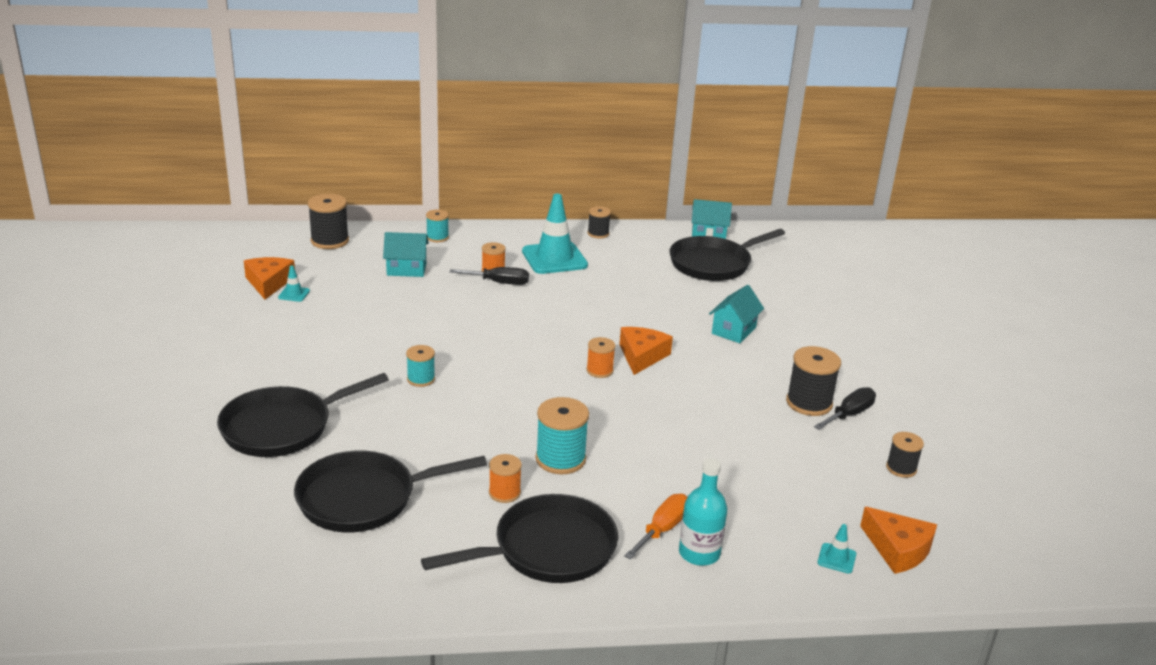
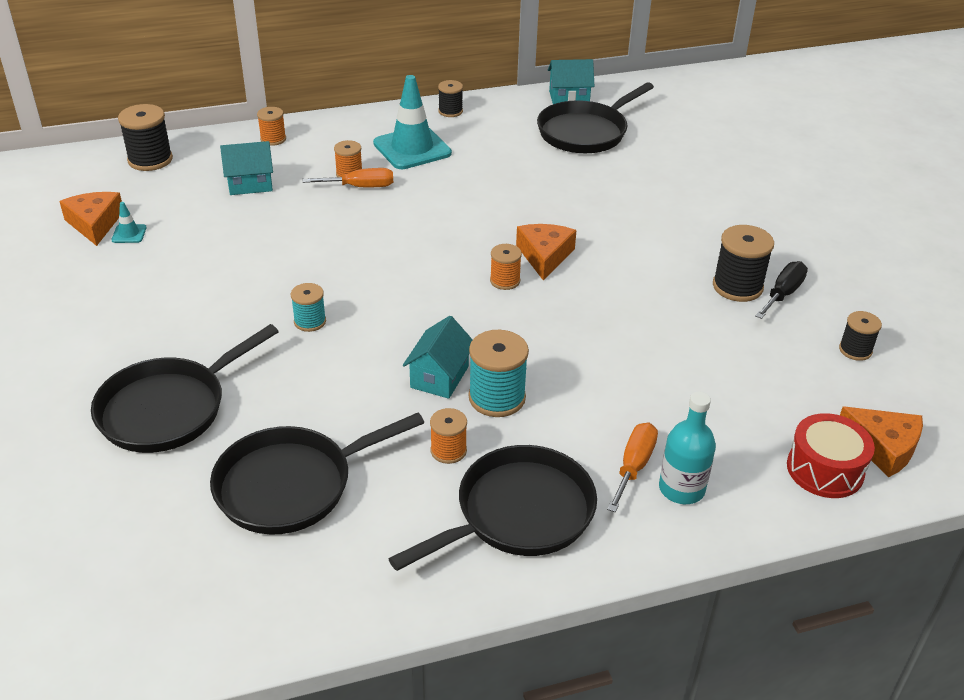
camera: 10 degrees left, 10 degrees up
turquoise spool [426,209,449,242] -> orange spool [257,107,286,146]
black screwdriver [450,267,529,285] -> orange screwdriver [303,168,393,187]
turquoise house [709,285,764,343] -> turquoise house moved to [403,316,473,399]
turquoise traffic cone [818,524,856,573] -> red drum [787,413,875,498]

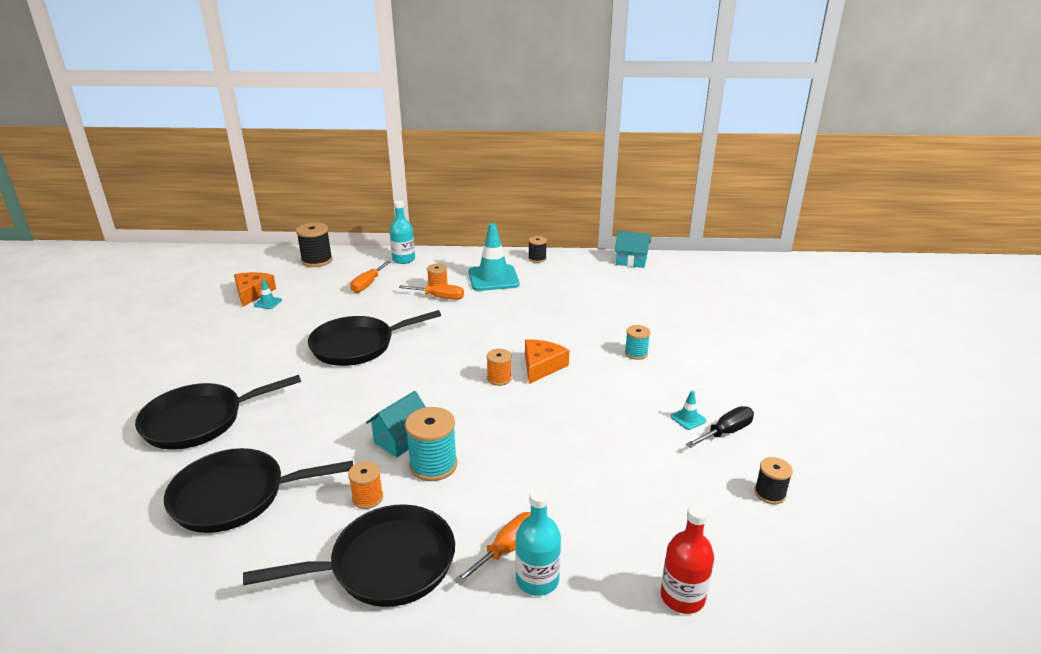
camera: 20 degrees right, 10 degrees down
turquoise house [220,141,273,195] -> orange screwdriver [350,261,390,293]
orange spool [257,107,286,146] -> turquoise bottle [389,200,415,264]
turquoise spool [291,283,326,332] -> turquoise spool moved to [625,325,650,360]
black pan [537,82,654,153] -> black pan moved to [308,310,441,366]
black spool [713,225,774,302] -> turquoise traffic cone [670,390,707,430]
red drum [787,413,875,498] -> red bottle [661,504,714,614]
orange cheese [840,407,923,477] -> none

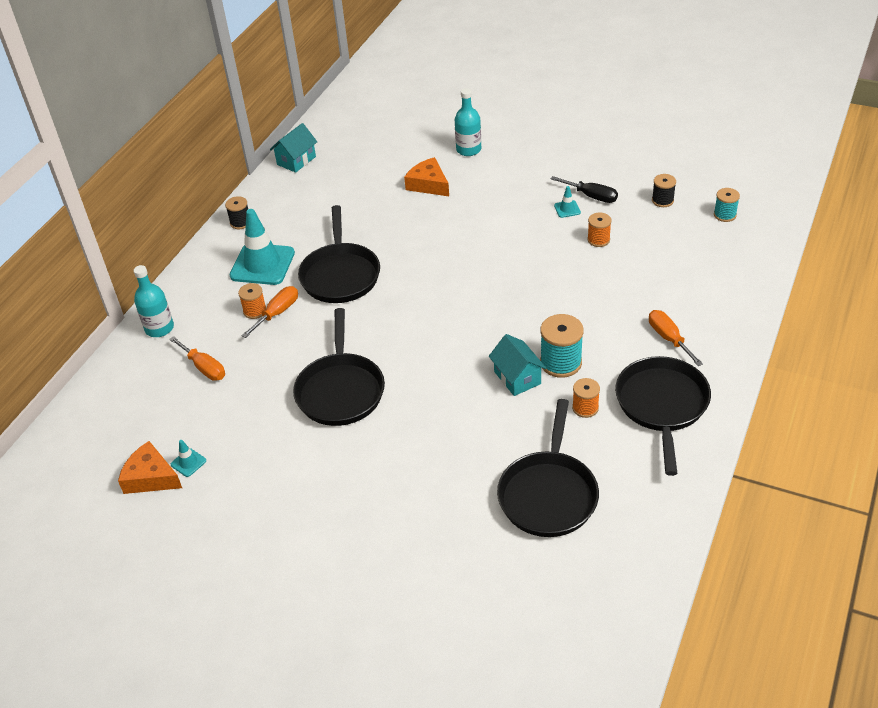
camera: 65 degrees left, 15 degrees up
black pan [135,375,301,450] -> black pan moved to [298,205,380,303]
black spool [296,222,333,267] -> none
orange spool [486,349,512,386] -> orange spool moved to [587,213,611,247]
turquoise bottle [516,488,561,596] -> turquoise bottle moved to [455,88,481,156]
orange cheese [525,339,569,384] -> orange cheese moved to [404,157,449,196]
turquoise spool [625,325,650,360] -> turquoise spool moved to [714,188,740,222]
red bottle [661,504,714,614] -> none
black screwdriver [686,406,754,448] -> black screwdriver turned 135 degrees clockwise [551,176,618,203]

